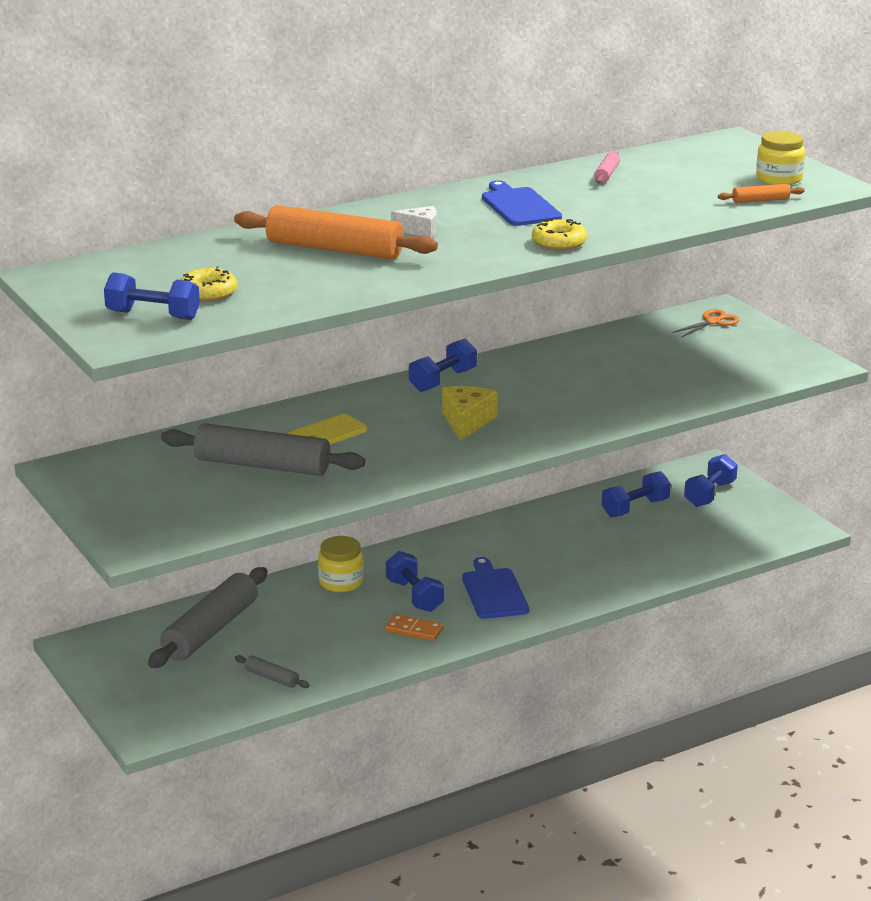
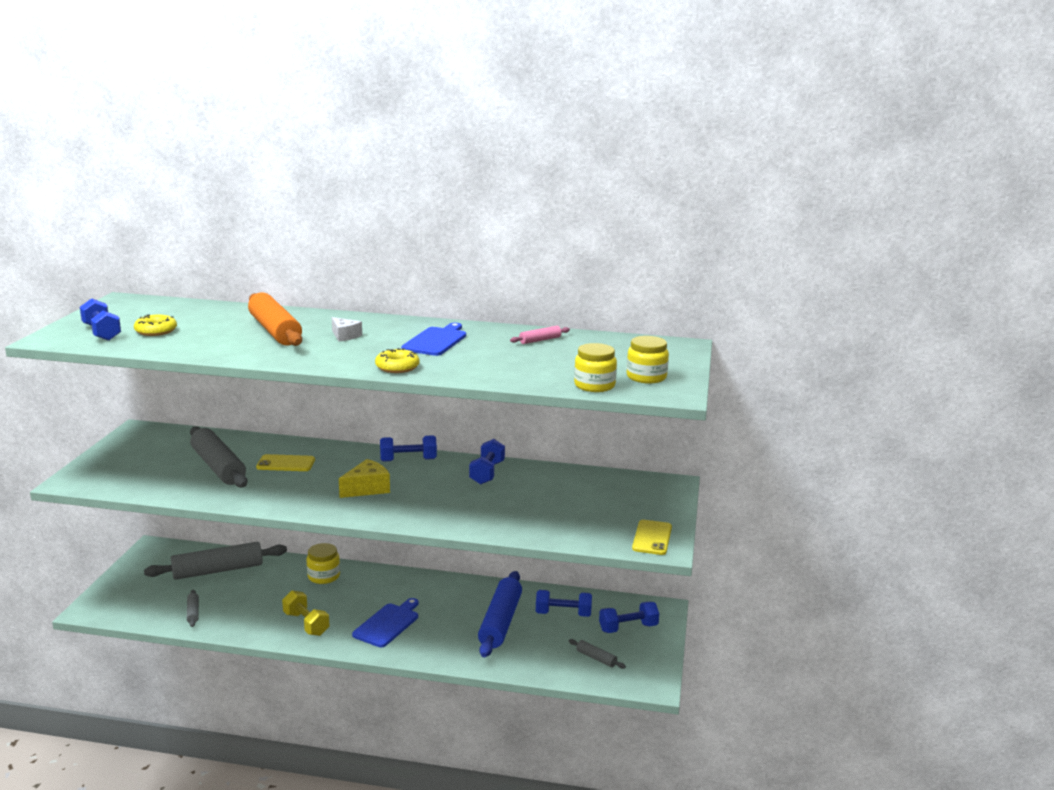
camera: 40 degrees right, 5 degrees down
orange domino [385,614,444,641] -> yellow dumbbell [282,590,330,636]
blue dumbbell [386,551,444,612] -> blue dumbbell moved to [469,439,505,485]
orange scissors [673,309,739,337] -> none
orange rolling pin [718,184,805,203] -> yellow jar [574,343,617,392]
none -> blue rolling pin [478,571,522,657]
none -> grey rolling pin [569,639,626,669]
none -> yellow phone [632,520,672,555]

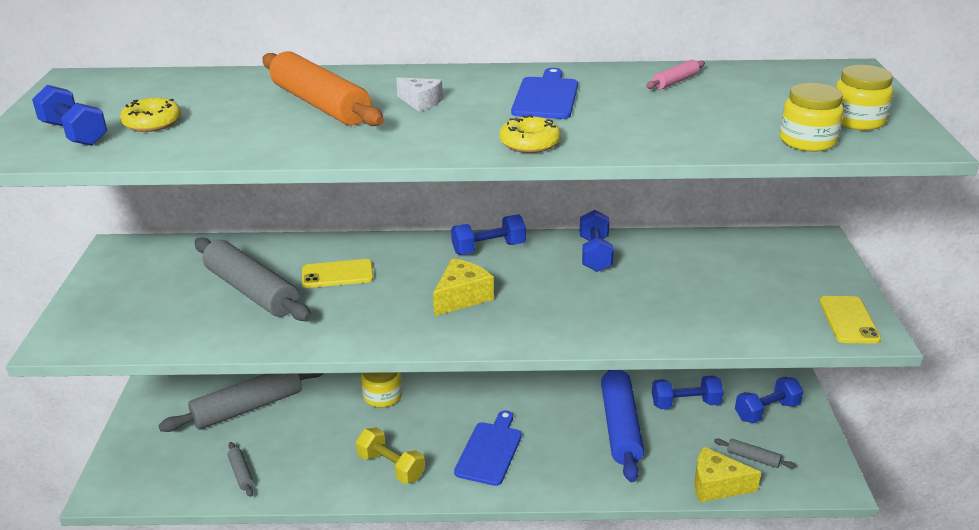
camera: 10 degrees left, 10 degrees up
none -> yellow cheese [695,447,761,502]

